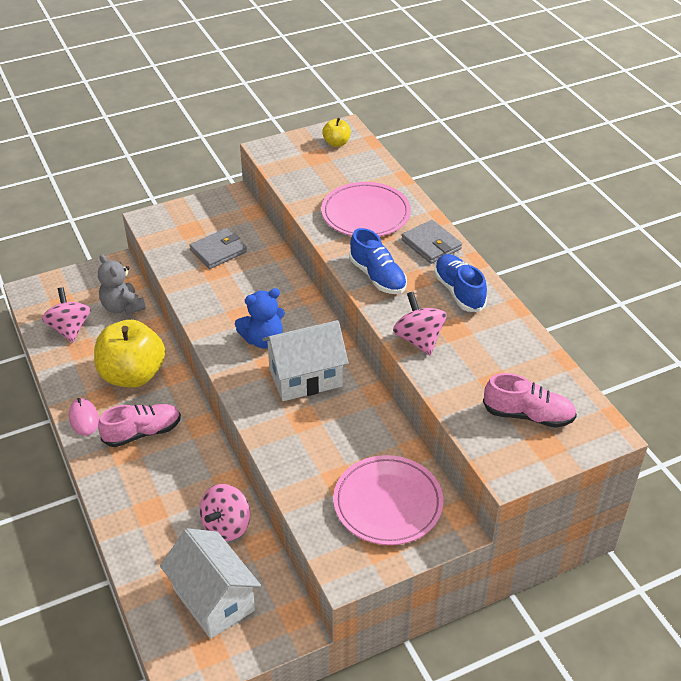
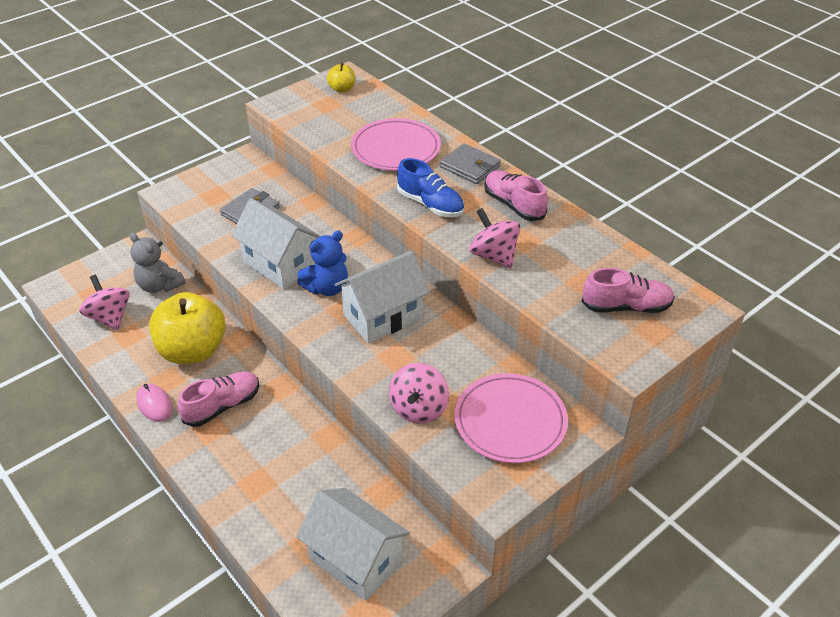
camera: 15 degrees left, 0 degrees up
pink spinning top [199,484,250,541] -> pink spinning top moved to [389,363,449,424]
blue shoe [434,254,487,312] -> pink shoe [484,170,548,221]
none -> white house [231,198,320,289]

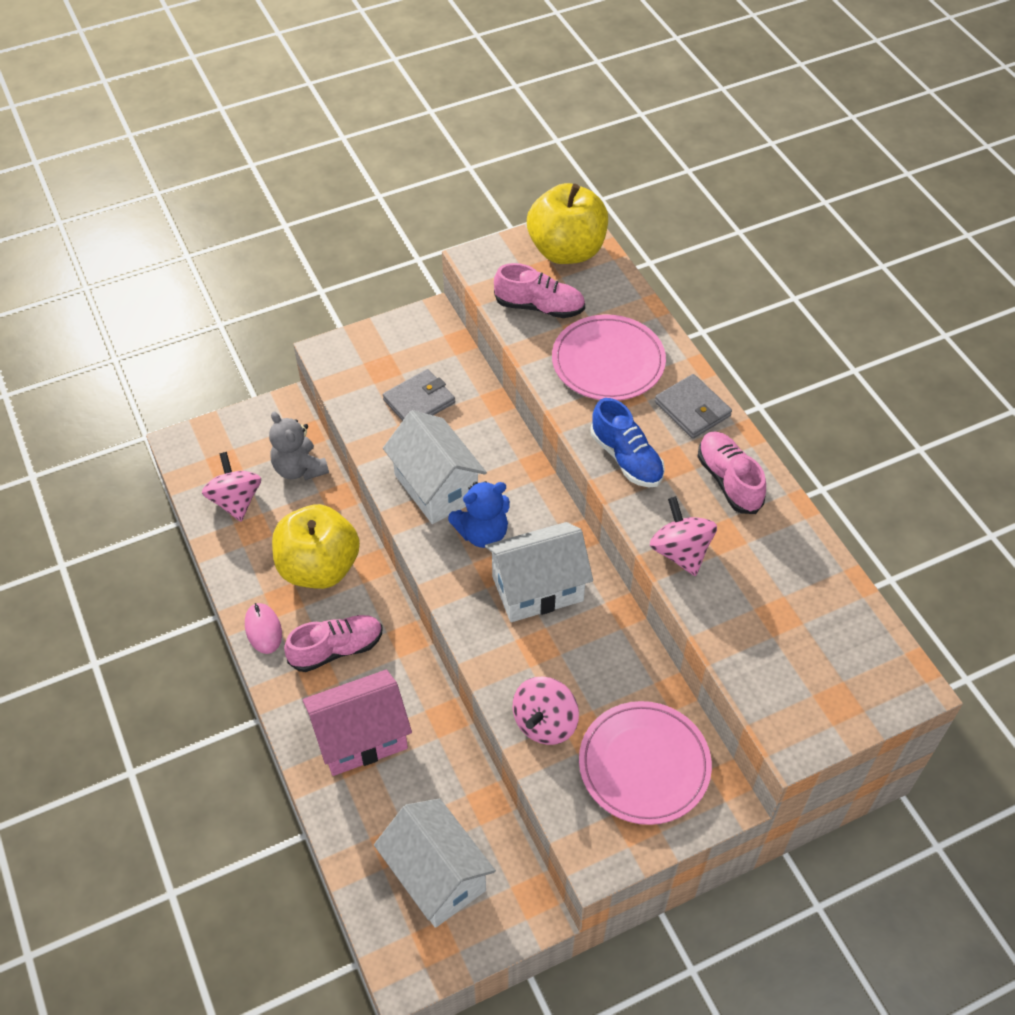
camera: 15 degrees right, 10 degrees up
yellow apple [327,62,355,93] -> yellow apple [527,183,608,264], size x2.20
pink shoe [581,268,675,313] -> pink shoe moved to [494,263,585,318]
none -> pink house [303,670,412,776]

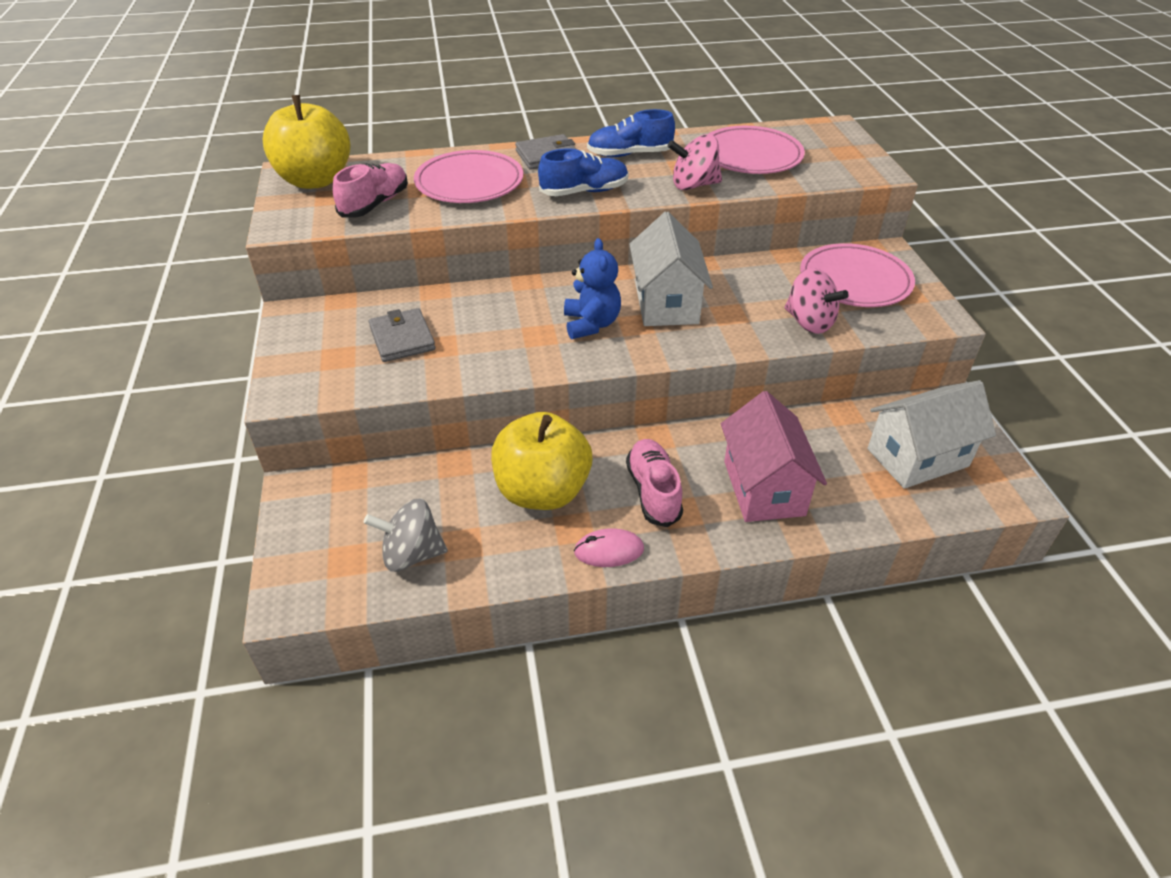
camera: 75 degrees left, 10 degrees down
pink spinning top [202,452,261,522] -> grey spinning top [364,498,448,572]
grey teddy bear [269,412,329,480] -> none
white house [383,410,487,524] -> none
pink shoe [698,432,766,514] -> blue shoe [587,109,675,157]
none -> pink plate [709,126,805,174]

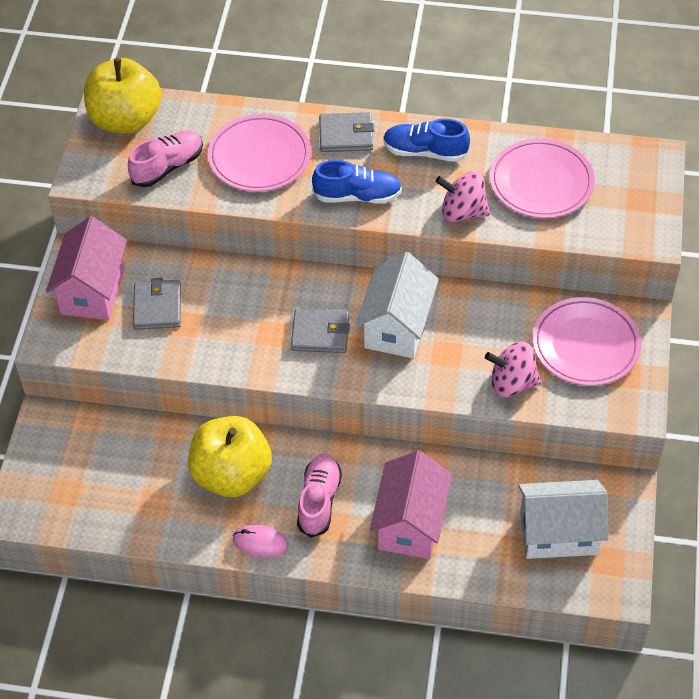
camera: 20 degrees right, 10 degrees up
grey spinning top [364,498,448,572] -> none
blue teddy bear [564,238,621,339] -> grey wallet [291,308,350,353]
pink spinning top [785,268,849,334] -> pink spinning top turned 120 degrees clockwise [485,341,541,397]
none -> pink house [46,216,127,320]

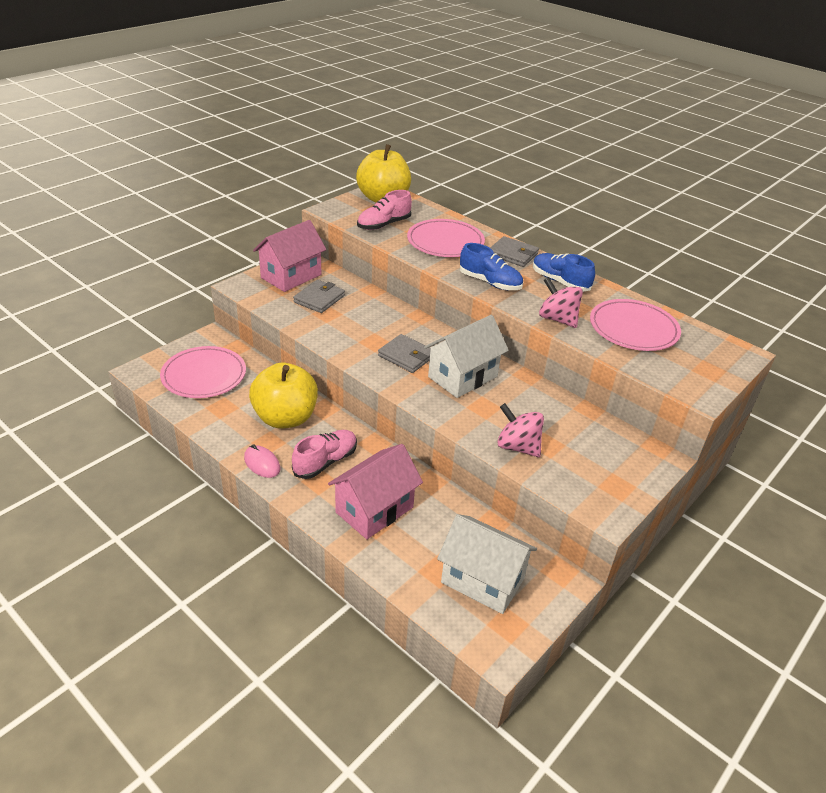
camera: 30 degrees right, 15 degrees down
pink shoe [128,130,203,187] -> pink shoe turned 150 degrees clockwise [357,190,412,230]
pink plate [532,297,641,386] -> pink plate moved to [160,346,246,398]

